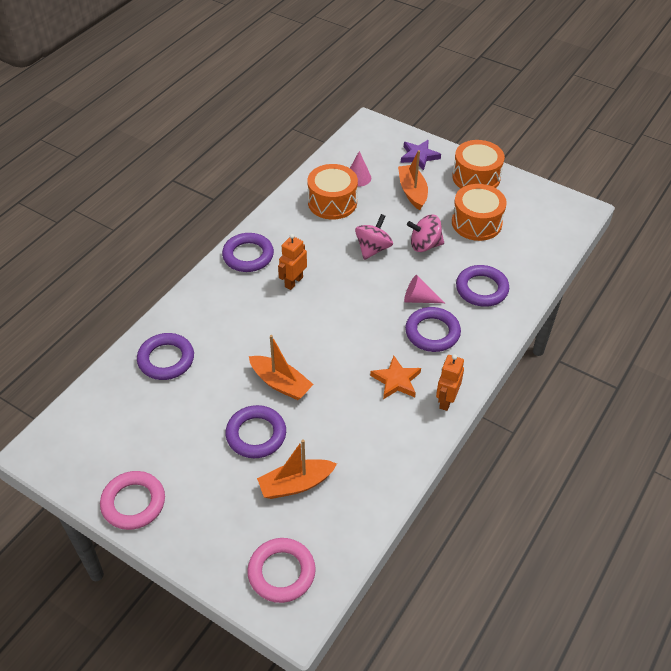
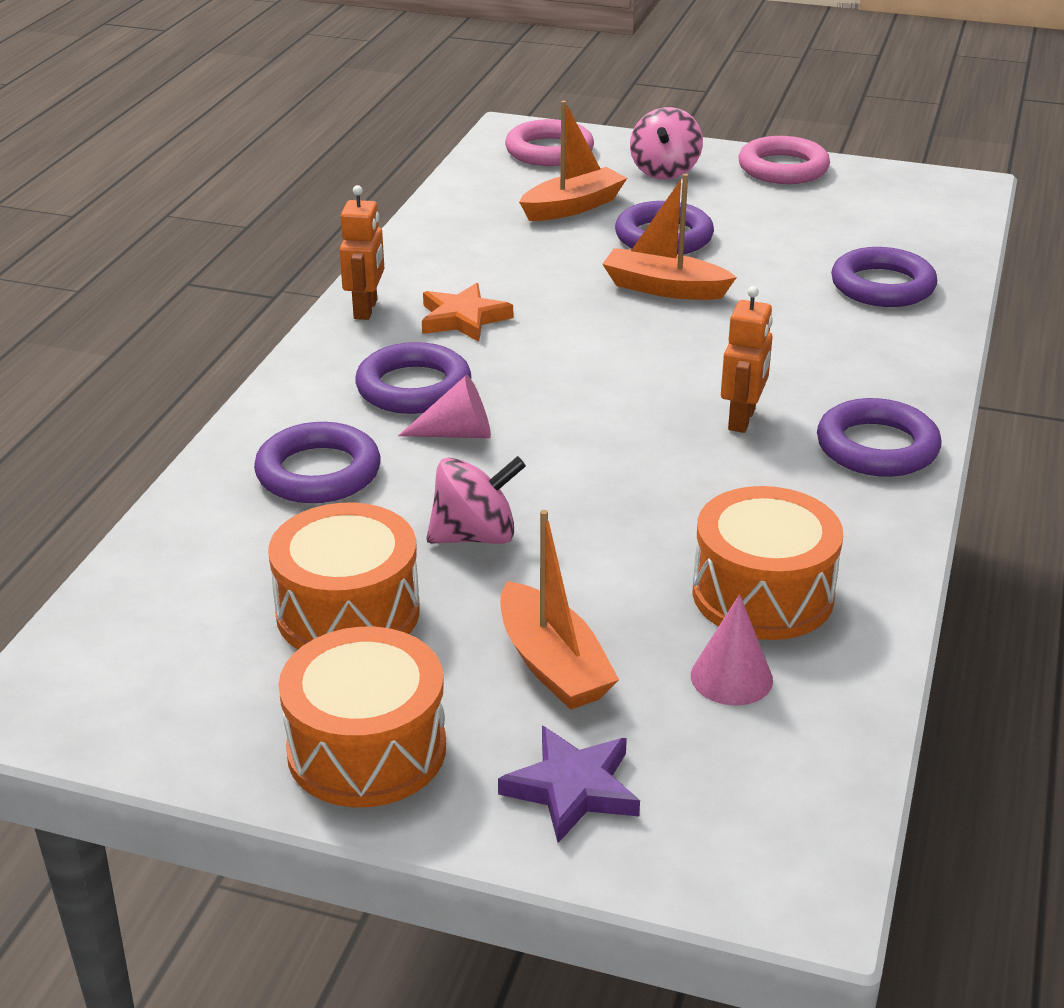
camera: 165 degrees right, 15 degrees down
pink spinning top [355,214,393,260] -> pink spinning top moved to [630,107,703,179]

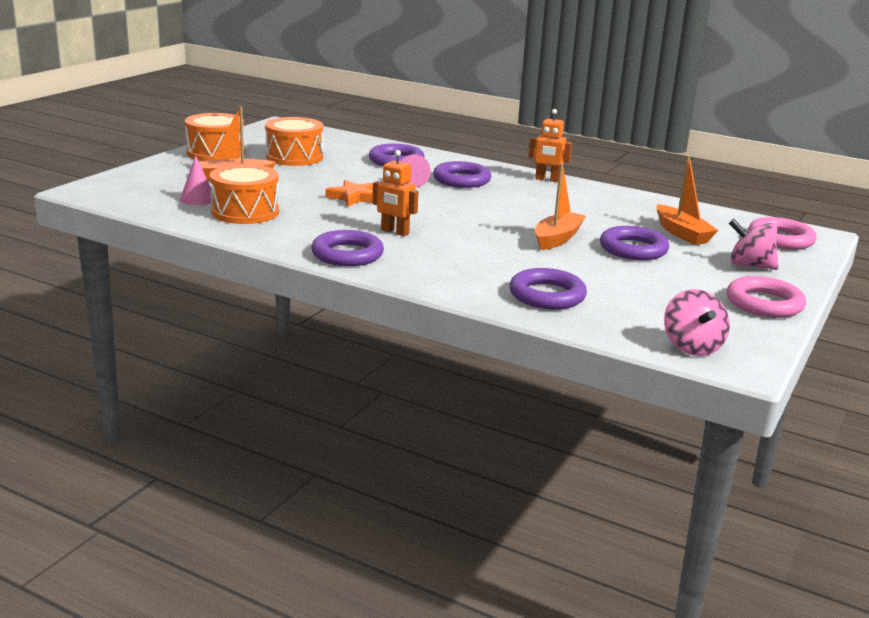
camera: 100 degrees right, 10 degrees down
orange star [422,283,513,342] -> orange star moved to [325,180,373,207]
pink spinning top [427,456,526,544] -> pink spinning top moved to [664,289,730,356]
purple star [498,726,640,843] -> none

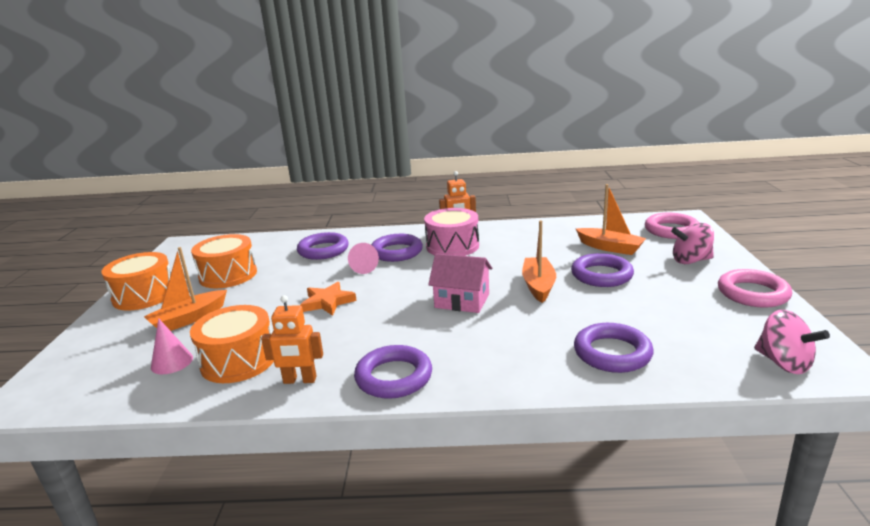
camera: 25 degrees left, 0 degrees up
orange robot [373,150,419,236] -> orange robot moved to [261,295,323,384]
none -> pink drum [424,208,479,256]
none -> pink house [428,253,492,313]

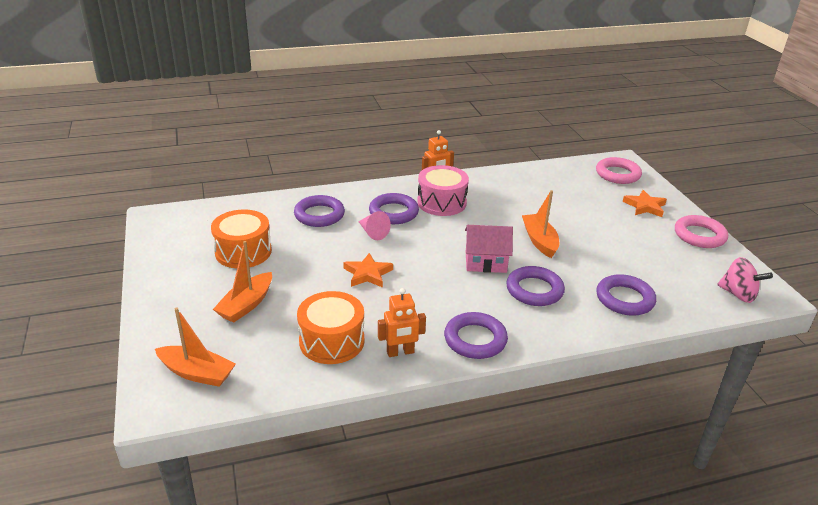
camera: 20 degrees left, 10 degrees up
orange drum [102,252,171,310] -> none
pink cone [151,318,193,374] -> none
purple ring [571,253,634,287] -> purple ring moved to [506,266,565,306]
orange boat [576,184,646,255] -> orange boat moved to [155,307,236,387]
pink spinning top [671,223,714,264] -> orange star [623,190,667,217]

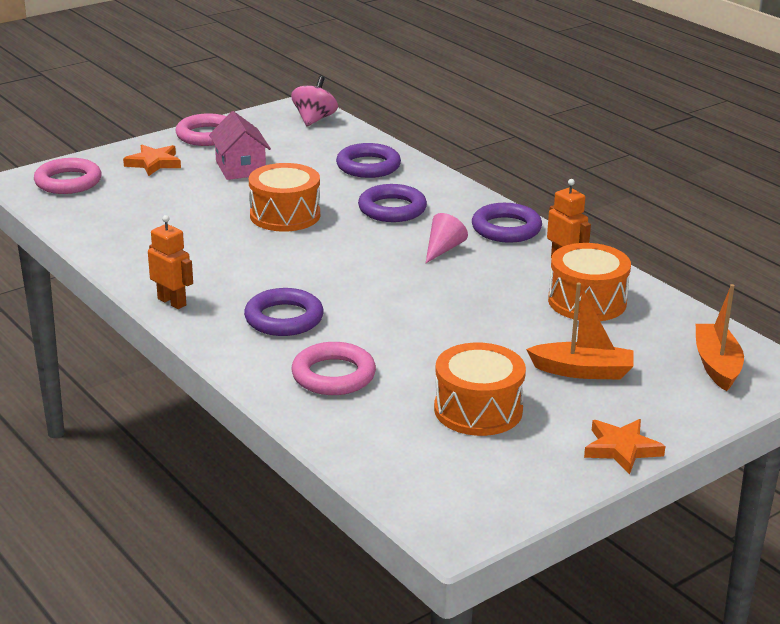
camera: 110 degrees left, 5 degrees down
purple ring [294,195,345,227] -> pink ring [291,342,376,395]
orange star [343,253,393,288] -> orange star moved to [584,419,665,474]
pink cone [358,211,391,240] -> pink cone moved to [426,213,468,263]
pink drum [417,165,469,216] -> none
pink house [465,225,513,273] -> pink house moved to [209,111,271,180]
orange boat [522,190,559,258] -> orange drum [249,163,320,232]

